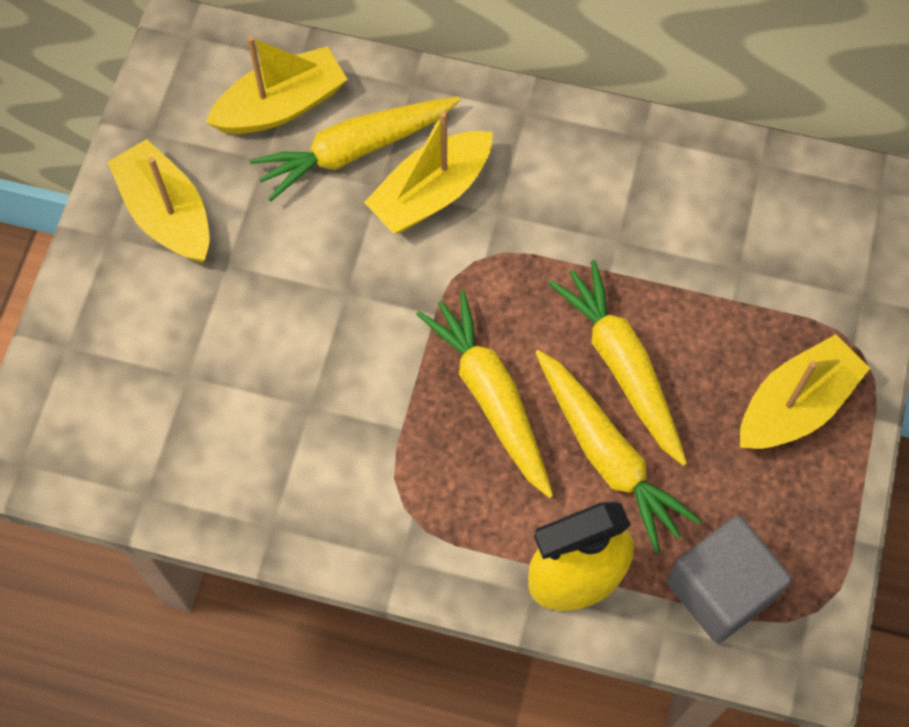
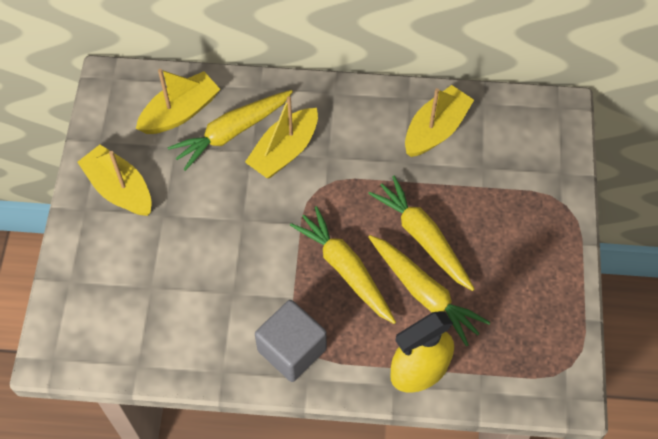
camera: 10 degrees left, 5 degrees down
grey cube [667,516,792,643] -> grey cube moved to [255,300,327,382]
yellow boat [740,334,870,449] -> yellow boat moved to [405,85,474,157]

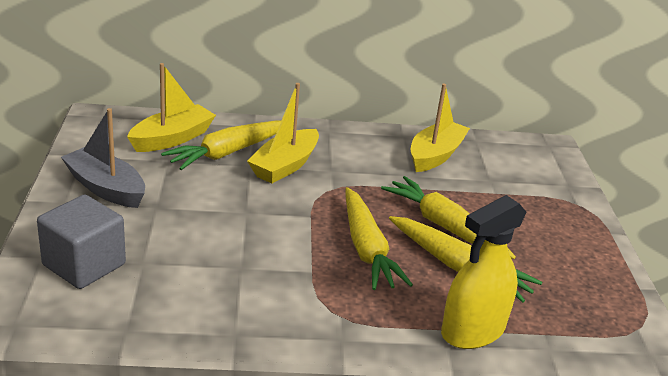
camera: 10 degrees left, 30 degrees down
yellow boat [78,145,152,216] -> grey boat [61,108,145,208]
grey cube [255,300,327,382] -> grey cube moved to [37,195,126,289]
yellow carrot [290,206,396,324] -> yellow carrot turned 150 degrees counterclockwise [345,187,413,290]

